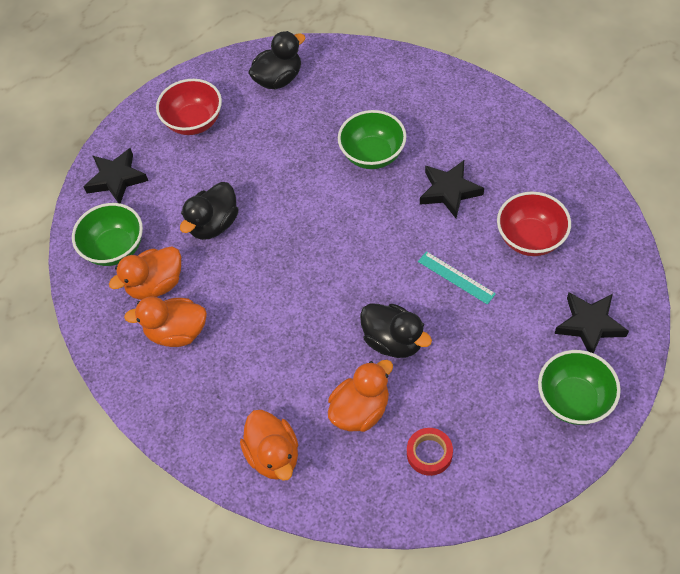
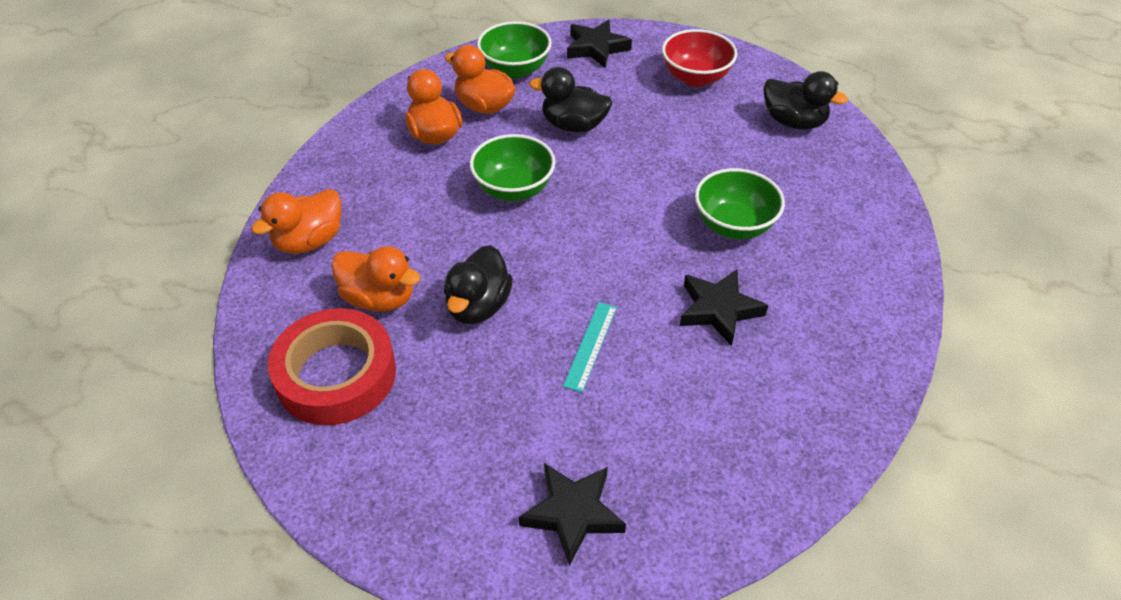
camera: 65 degrees right, 10 degrees down
red tape [407,428,453,476] -> red tape [268,308,396,425], size x2.09
red bowl [497,192,571,256] -> none
green bowl [538,350,621,425] -> green bowl moved to [470,134,556,201]

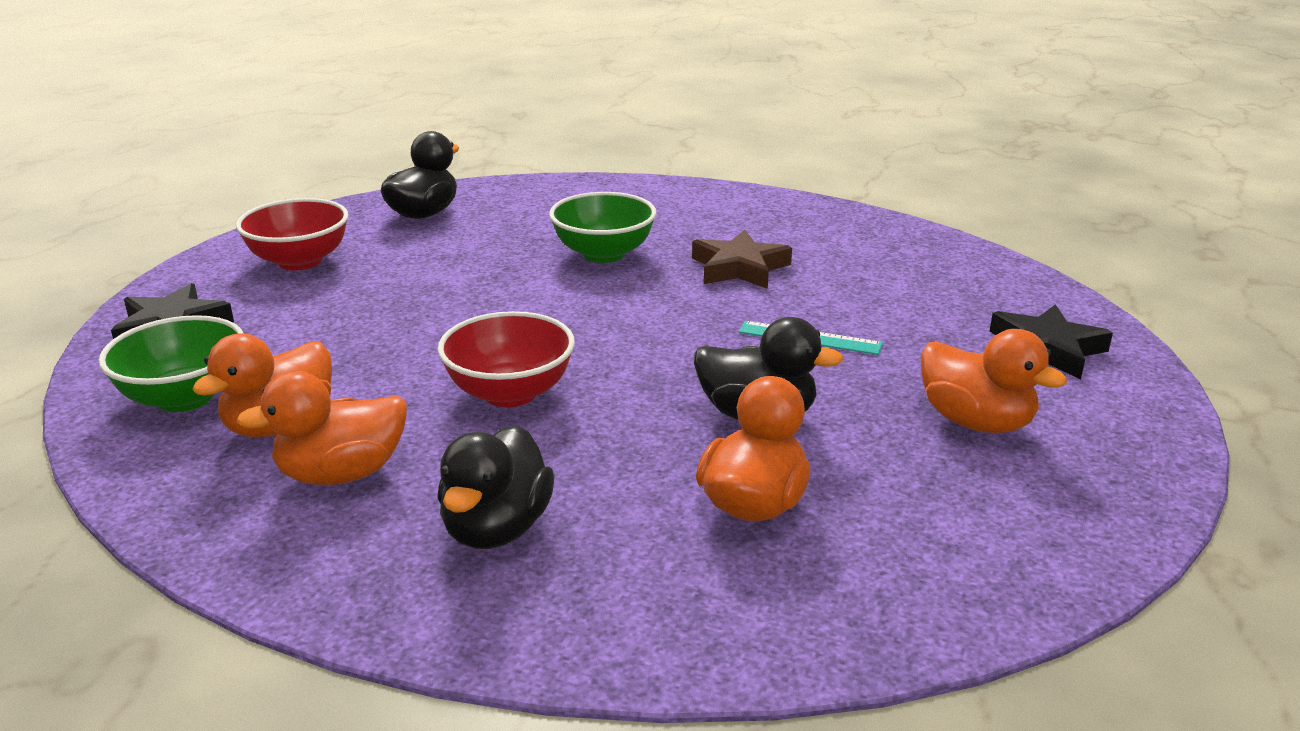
camera: 90 degrees left, 20 degrees down
orange duck [251,189,341,254] -> orange duck moved to [921,329,1067,433]
red tape [268,308,396,425] -> none
green bowl [470,134,556,201] -> red bowl [438,311,575,407]
black duck [529,67,612,132] -> black duck moved to [437,425,555,549]
black star [680,269,768,346] -> brown star [692,230,792,289]

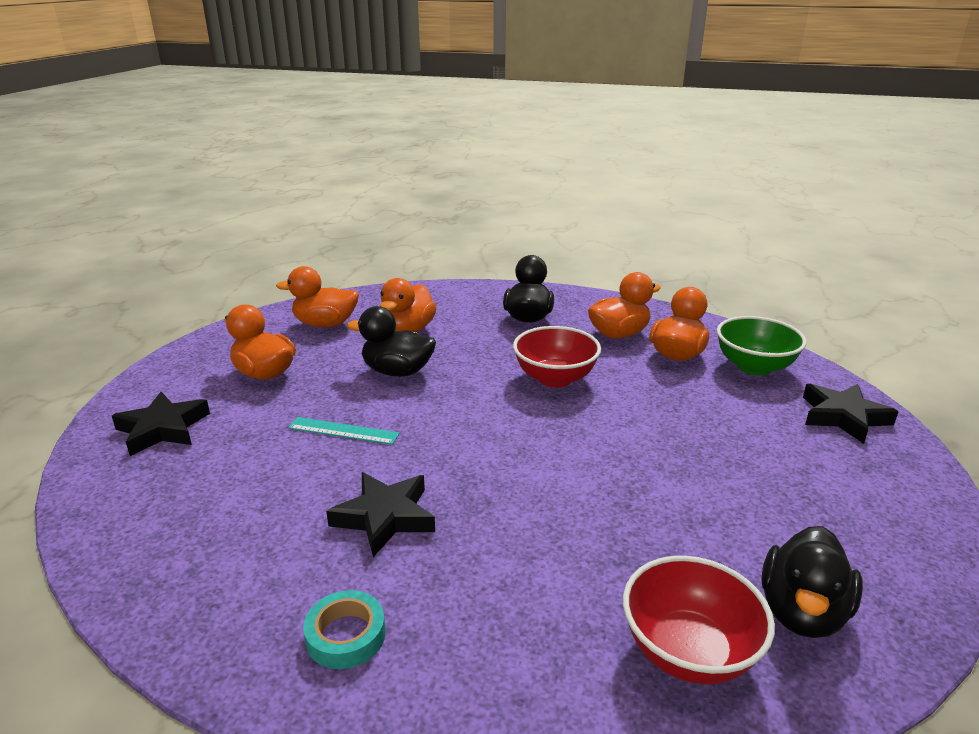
camera: 175 degrees right, 0 degrees up
red bowl [236,198,349,270] -> red bowl moved to [623,556,775,684]
green bowl [549,192,656,263] -> none
brown star [692,230,792,289] -> black star [326,472,435,557]
none -> orange duck [276,266,359,328]
none -> turquoise tape [303,590,386,669]

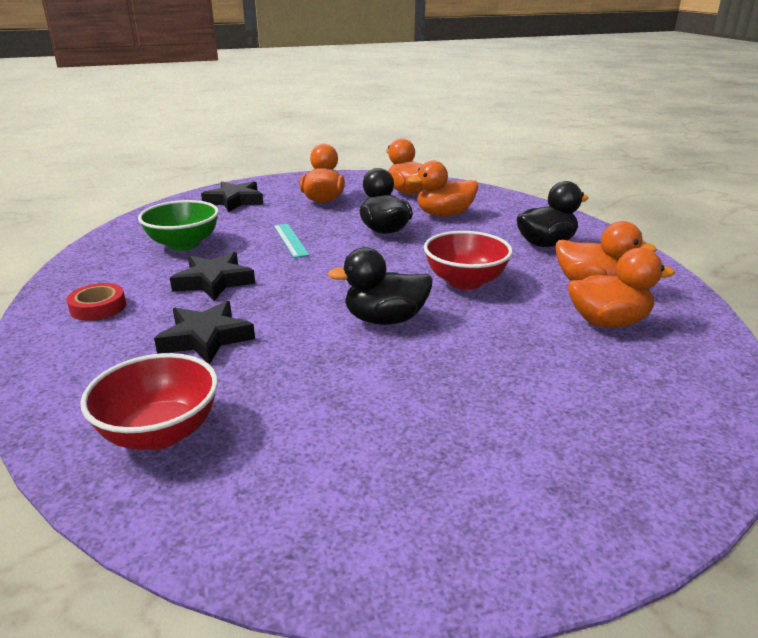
camera: 55 degrees right, 0 degrees up
turquoise tape [303,590,386,669] -> red tape [66,283,126,321]
green bowl [717,316,807,375] -> green bowl moved to [138,200,219,251]
black duck [761,526,863,638] -> black duck moved to [328,247,433,325]
black star [803,384,899,444] -> black star moved to [154,301,255,364]

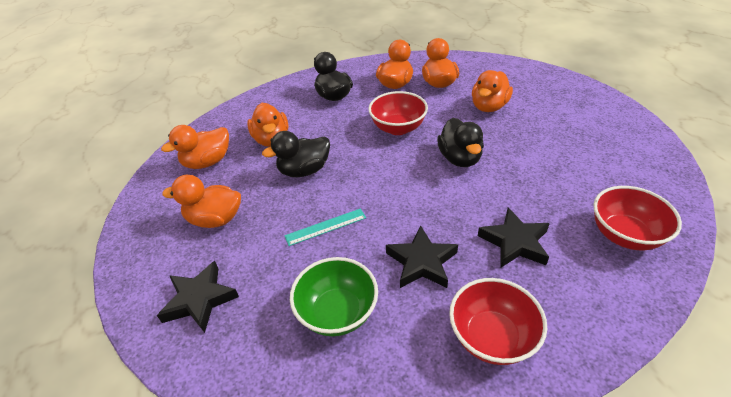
camera: 90 degrees left, 15 degrees up
red tape [66,283,126,321] -> red bowl [449,278,547,365]
none -> orange duck [472,70,513,112]

